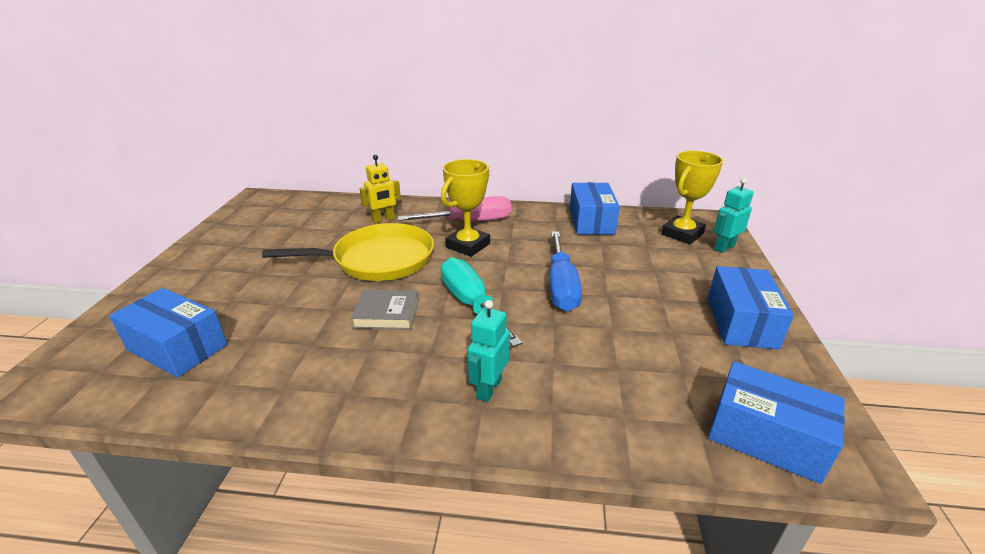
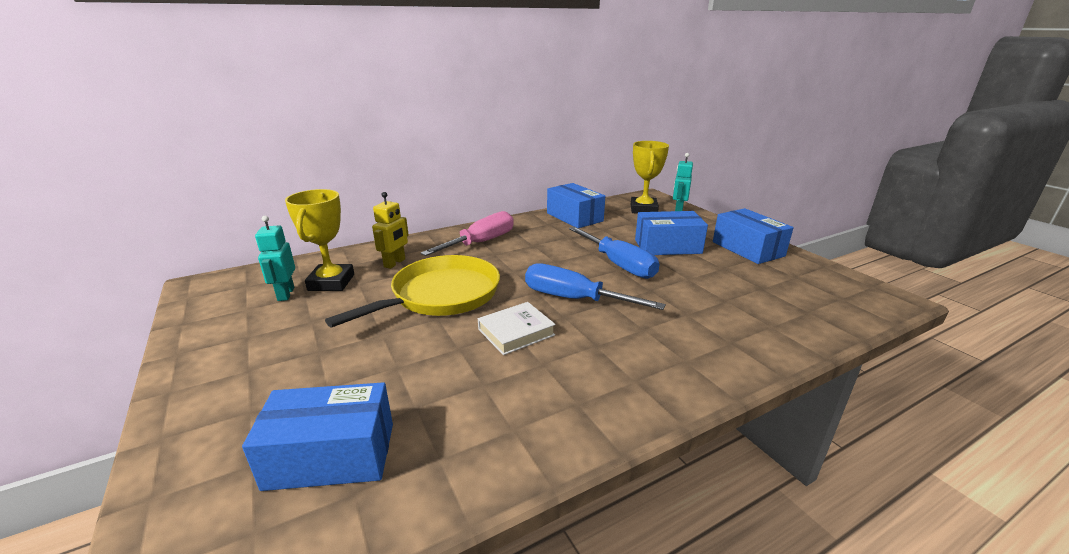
camera: 35 degrees left, 5 degrees down
grey book [351,289,419,330] -> white book [478,302,556,355]
yellow trophy [441,159,490,257] -> yellow trophy moved to [285,189,354,291]
turquoise screwdriver [441,257,523,347] -> blue screwdriver [525,263,666,310]
turquoise robot [467,300,510,402] -> turquoise robot moved to [255,216,295,301]
blue box [708,361,845,484] -> blue box moved to [635,211,708,255]

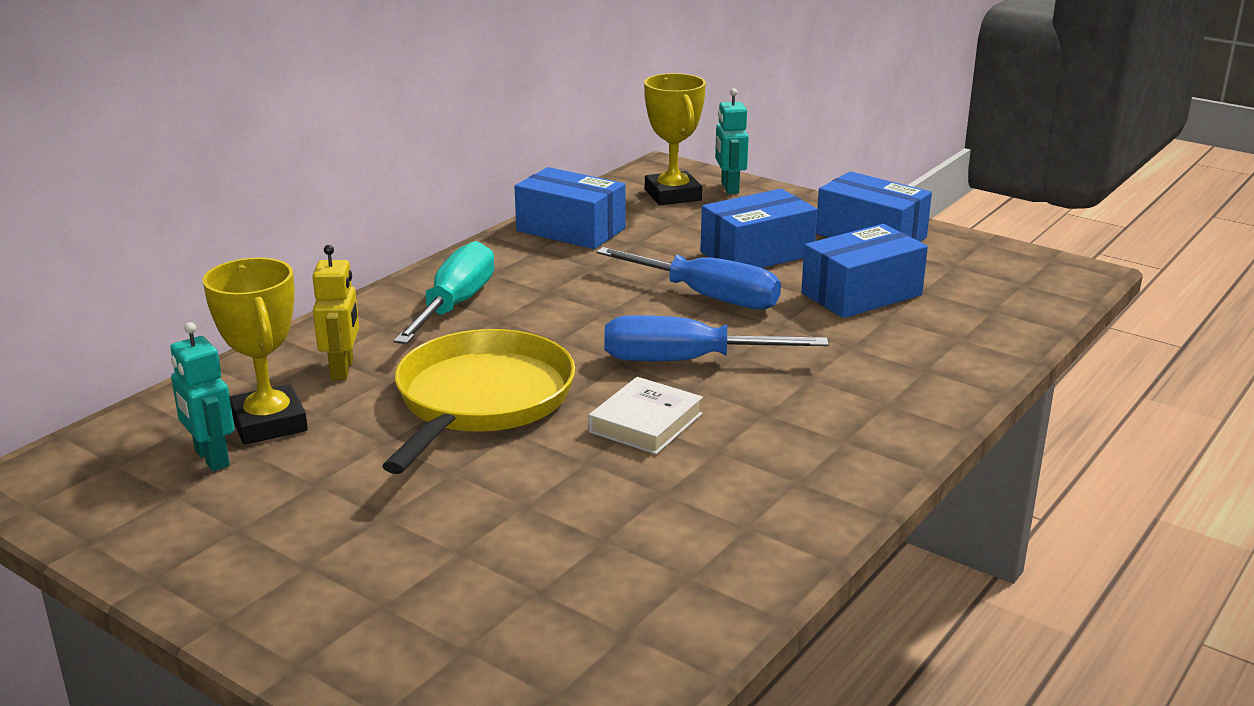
camera: 25 degrees left, 0 degrees up
blue box [242,382,393,491] -> blue box moved to [801,224,928,318]
pink screwdriver [421,211,514,256] -> turquoise screwdriver [393,241,494,344]

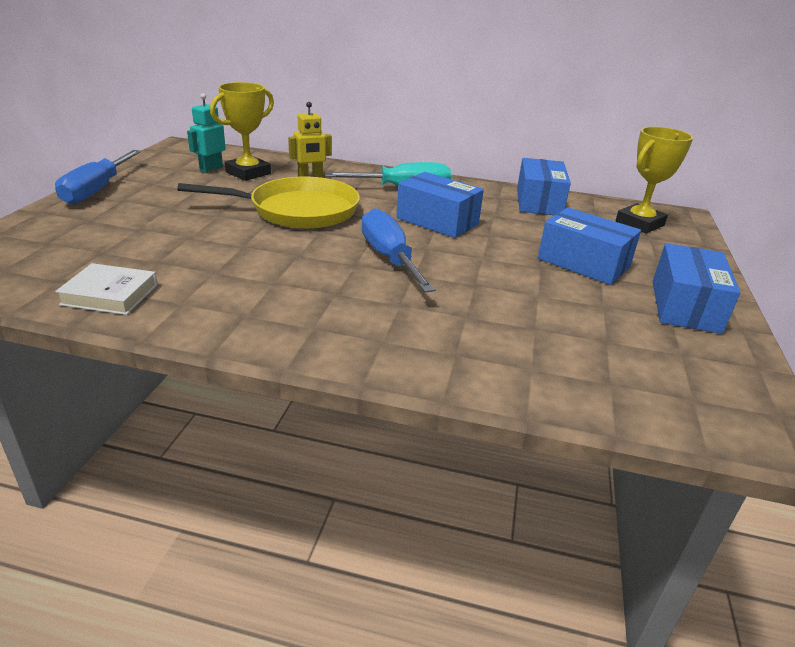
camera: 65 degrees right, 5 degrees up
white book [588,377,703,454] -> white book moved to [55,263,158,315]
blue screwdriver [596,247,781,310] -> blue screwdriver moved to [55,150,141,205]
turquoise robot [715,88,749,194] -> none
blue box [801,224,928,318] -> blue box moved to [396,172,484,238]

